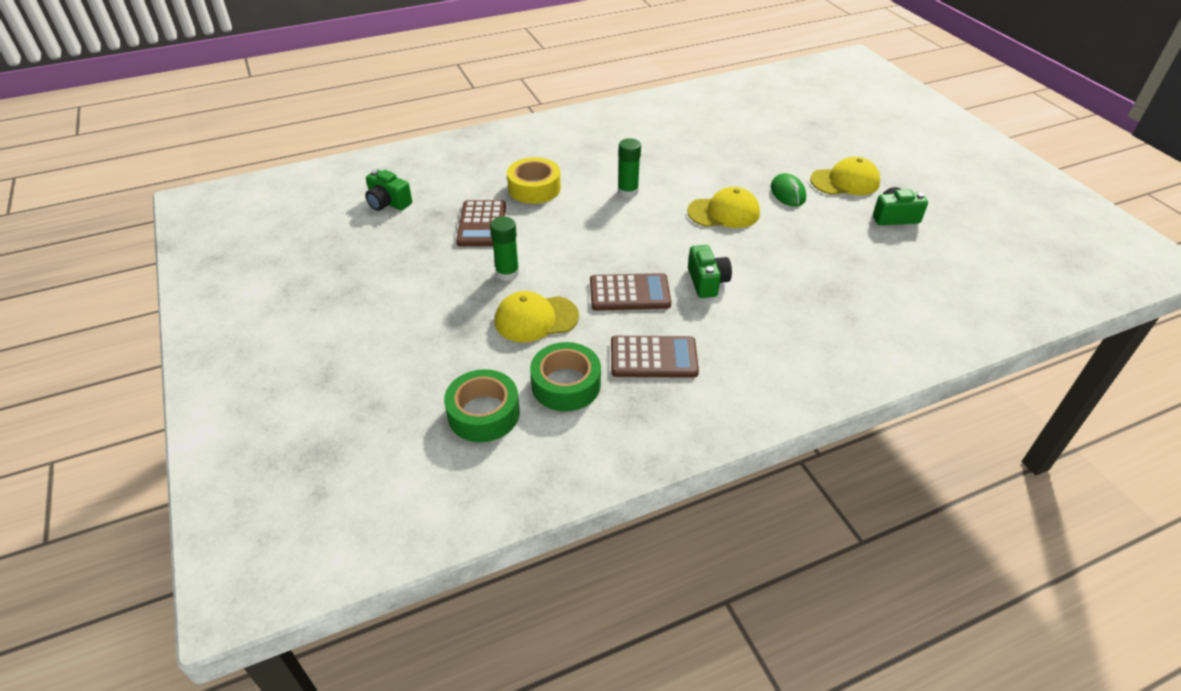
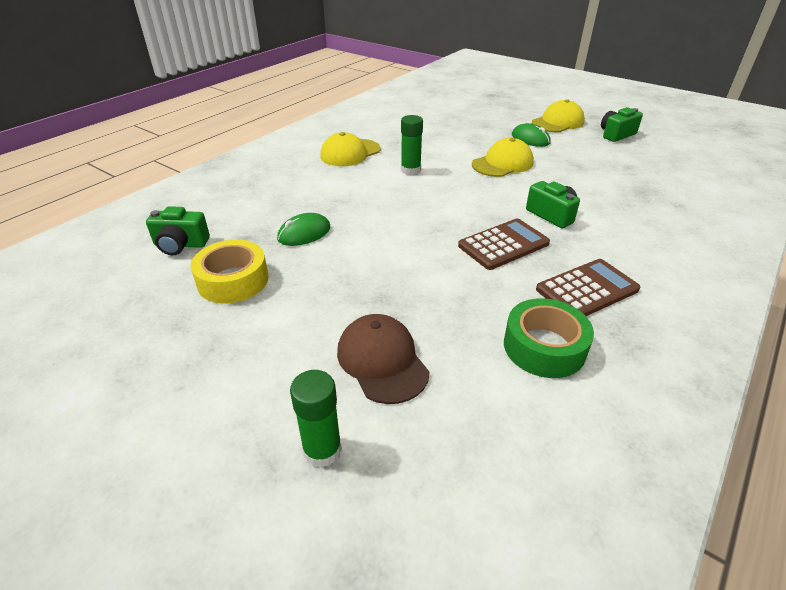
camera: 30 degrees left, 5 degrees down
green tape [444,369,520,442] -> none
brown calculator [456,200,506,247] -> green mouse [277,213,330,246]
green glue stick [490,217,519,281] -> green glue stick moved to [290,370,342,468]
yellow cap [495,291,579,342] -> yellow cap moved to [320,132,381,166]
yellow tape [507,157,561,204] -> yellow tape moved to [190,240,269,304]
none -> brown cap [337,314,429,404]

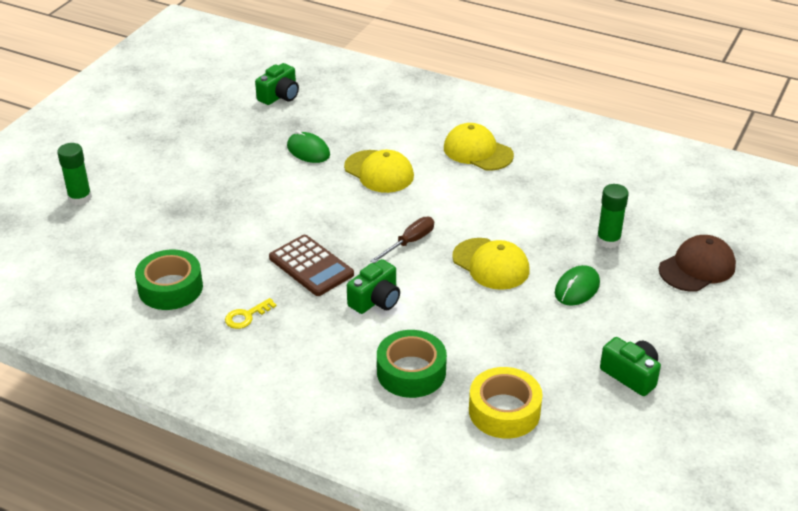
camera: 80 degrees right, 0 degrees up
green camera [146,206,210,255] -> green camera turned 135 degrees counterclockwise [255,63,299,105]
yellow tape [190,240,269,304] -> yellow tape moved to [469,367,543,439]
brown cap [337,314,429,404] -> brown cap moved to [659,235,736,292]
green glue stick [401,115,423,175] -> green glue stick moved to [597,184,629,248]
yellow cap [532,99,585,132] -> yellow cap moved to [344,150,414,193]
brown calculator [536,259,640,316] -> yellow key [225,298,276,329]
none -> brown screwdriver [370,217,434,263]
none -> green tape [377,330,447,398]

